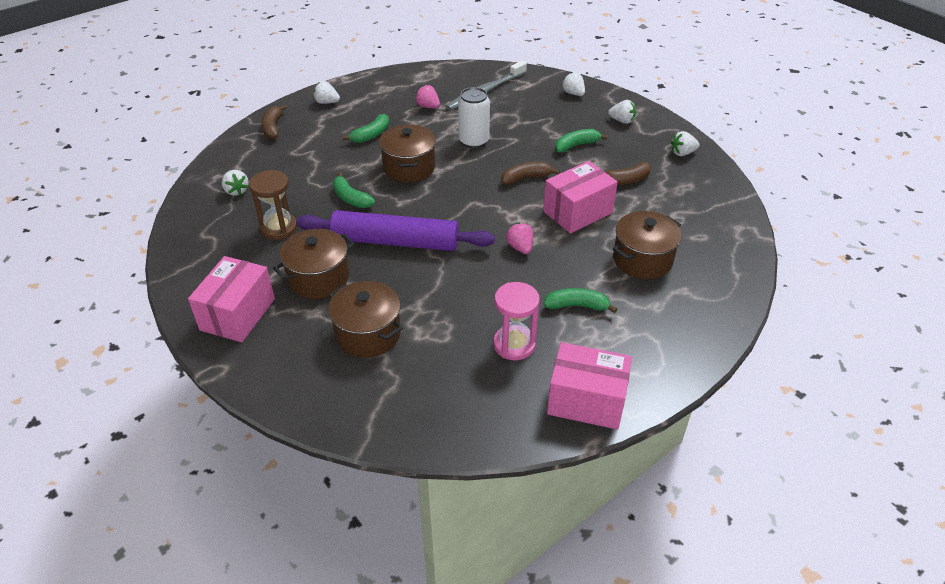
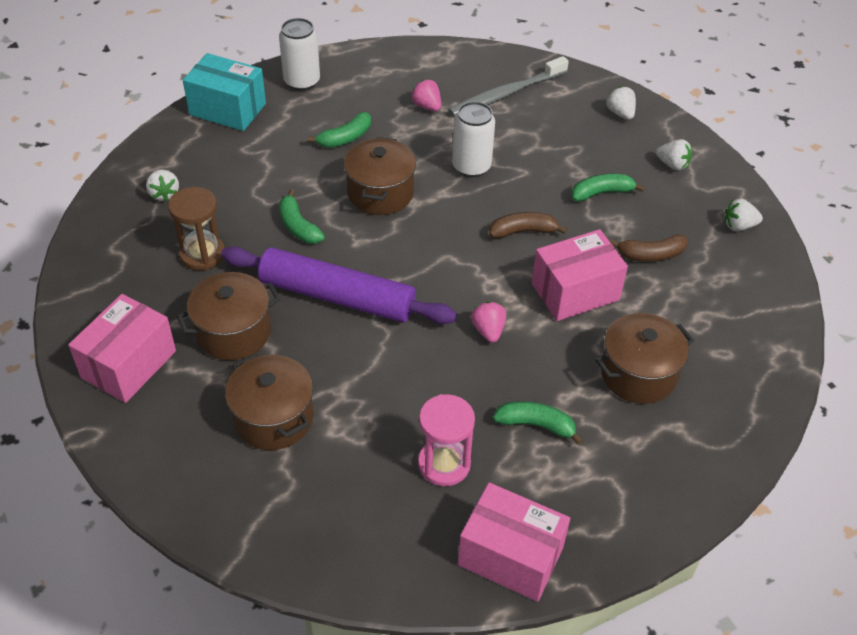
camera: 10 degrees right, 5 degrees up
brown banana [261,104,287,139] -> turquoise box [183,53,266,131]
white strawberry [313,81,340,104] -> white can [279,18,320,91]

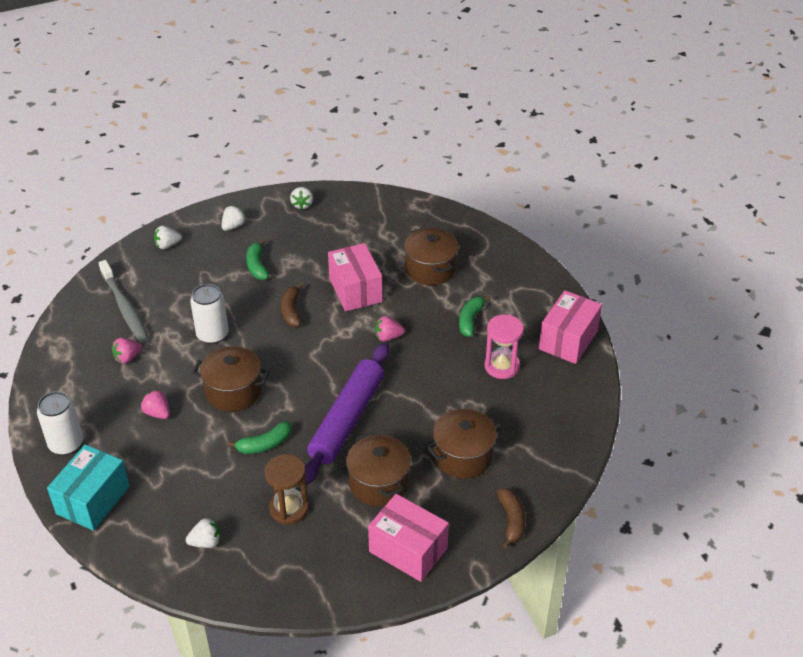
camera: 85 degrees left, 5 degrees down
green banana [307,112,371,148] -> pink strawberry [141,389,170,419]
brown banana [610,234,688,262] -> brown banana moved to [497,488,525,548]

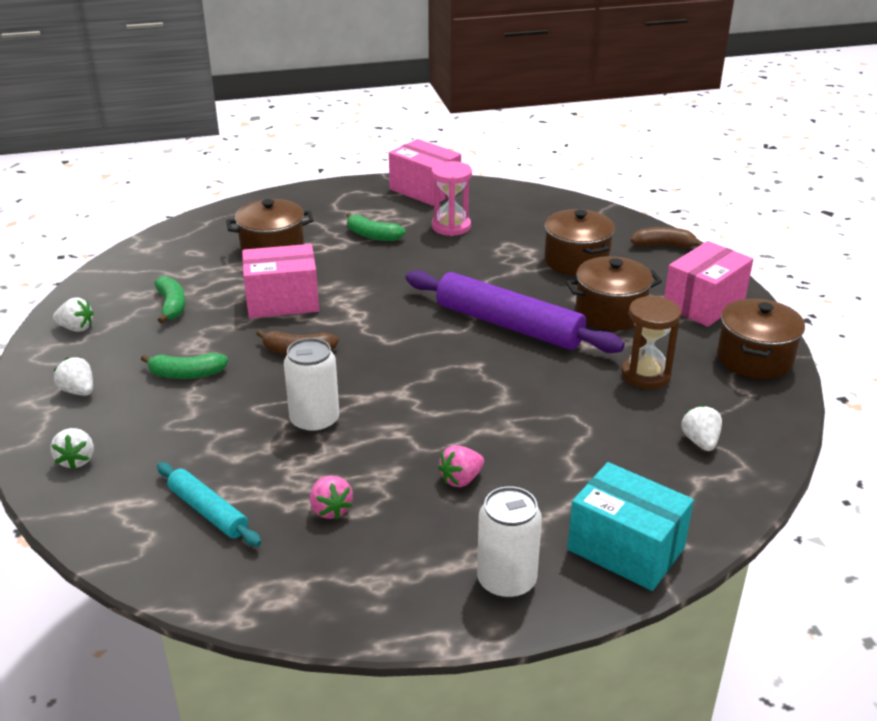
camera: 80 degrees left, 10 degrees down
grey toothbrush [99,260,149,343] -> turquoise rolling pin [157,462,261,547]
brown pot [192,346,269,412] -> brown pot moved to [717,298,805,379]
green banana [228,421,292,454] -> green banana moved to [155,276,185,323]
pink strawberry [375,316,405,342] -> none

